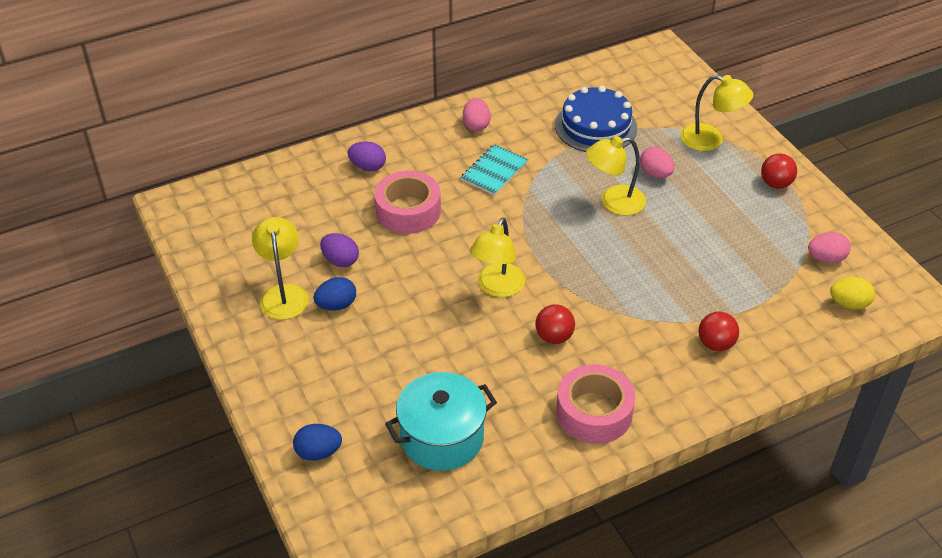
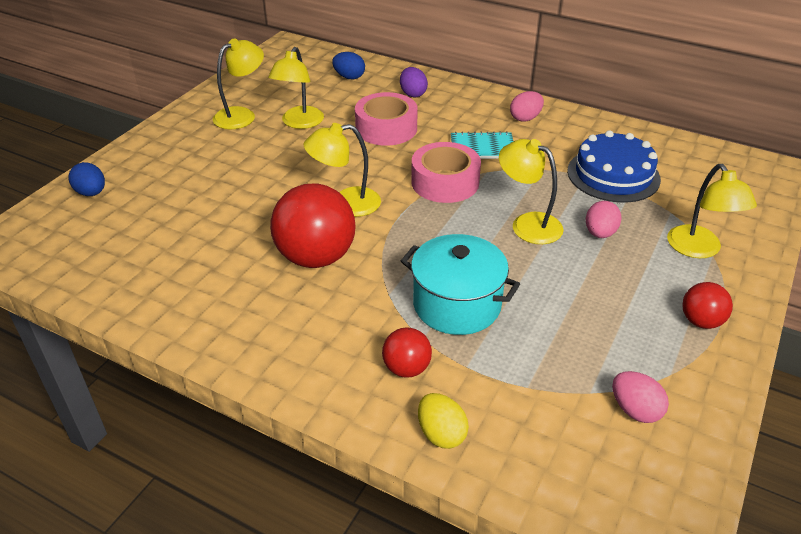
camera: 55 degrees right, 5 degrees down
blue egg [314,277,356,311] -> blue egg moved to [332,52,365,79]
purple egg [320,233,359,267] -> yellow lamp [268,47,324,129]
turquoise pot [385,372,497,471] -> turquoise pot moved to [401,234,520,335]
red ball [535,305,575,344] -> red ball [270,183,356,268], size x1.95
pink tape [556,364,635,444] -> pink tape moved to [411,142,481,203]
yellow egg [830,277,875,310] -> yellow egg moved to [418,393,469,449]

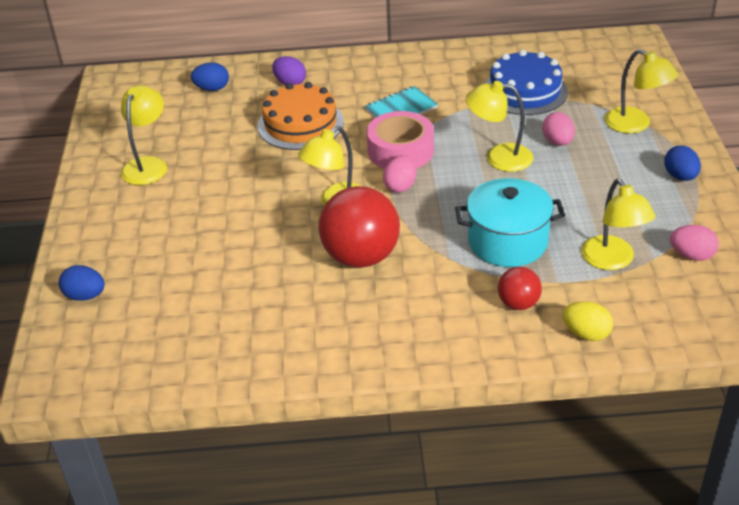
camera: 30 degrees left, 0 degrees up
yellow lamp [268,47,324,129] -> yellow lamp moved to [581,178,656,270]
pink tape [355,92,418,146] -> orange cake [257,82,344,150]
pink egg [510,91,544,122] -> pink egg moved to [383,155,416,193]
red ball [682,282,733,329] -> blue egg [664,145,701,181]

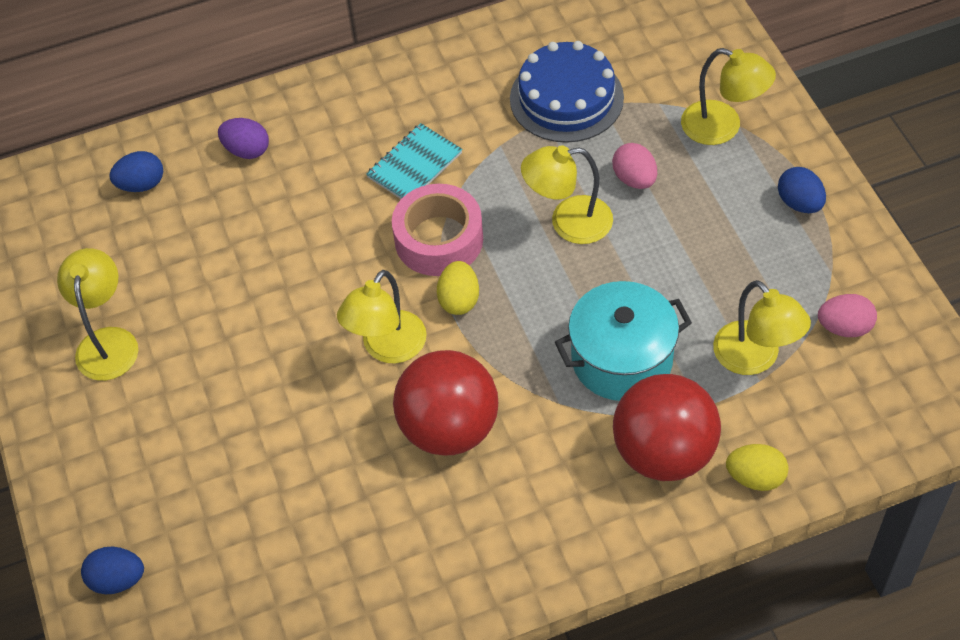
camera: 15 degrees left, 15 degrees up
orange cake [257,82,344,150] -> none
pink egg [383,155,416,193] -> yellow egg [437,261,479,315]
red ball [498,267,542,310] -> red ball [613,374,721,481], size x1.95

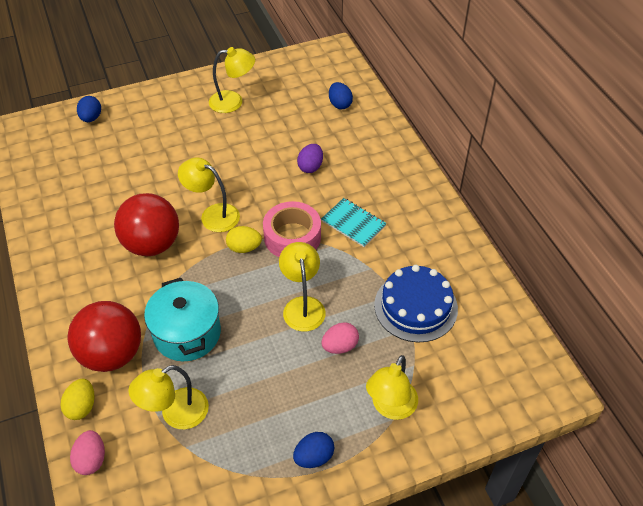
camera: 85 degrees right, 5 degrees down
purple egg [218,118,269,159] -> purple egg moved to [297,144,323,173]
pink egg [818,294,877,337] -> pink egg moved to [70,430,105,475]

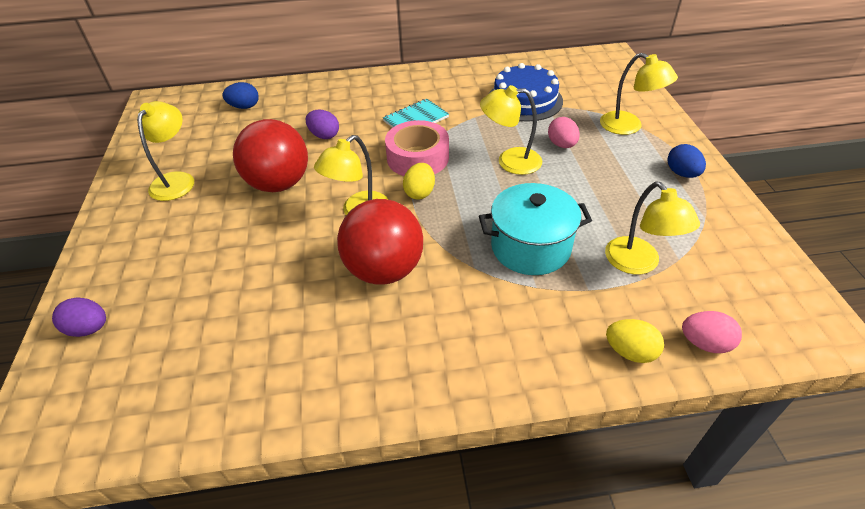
camera: 75 degrees left, 5 degrees down
red ball [68,301,141,372] -> red ball moved to [233,119,308,192]
blue egg [77,96,101,122] -> purple egg [52,297,106,337]

